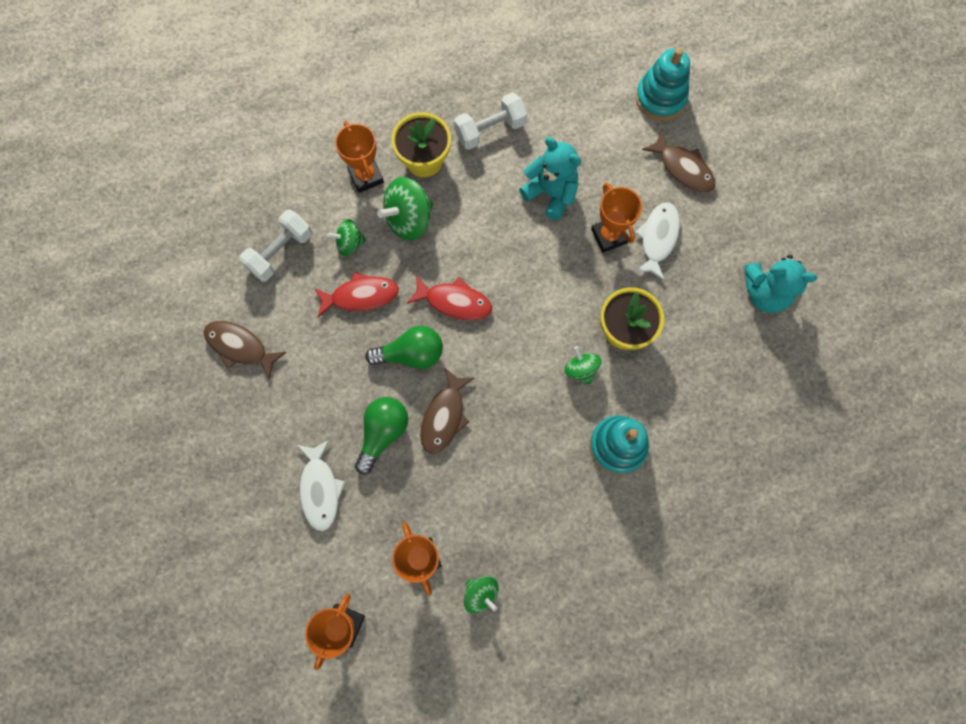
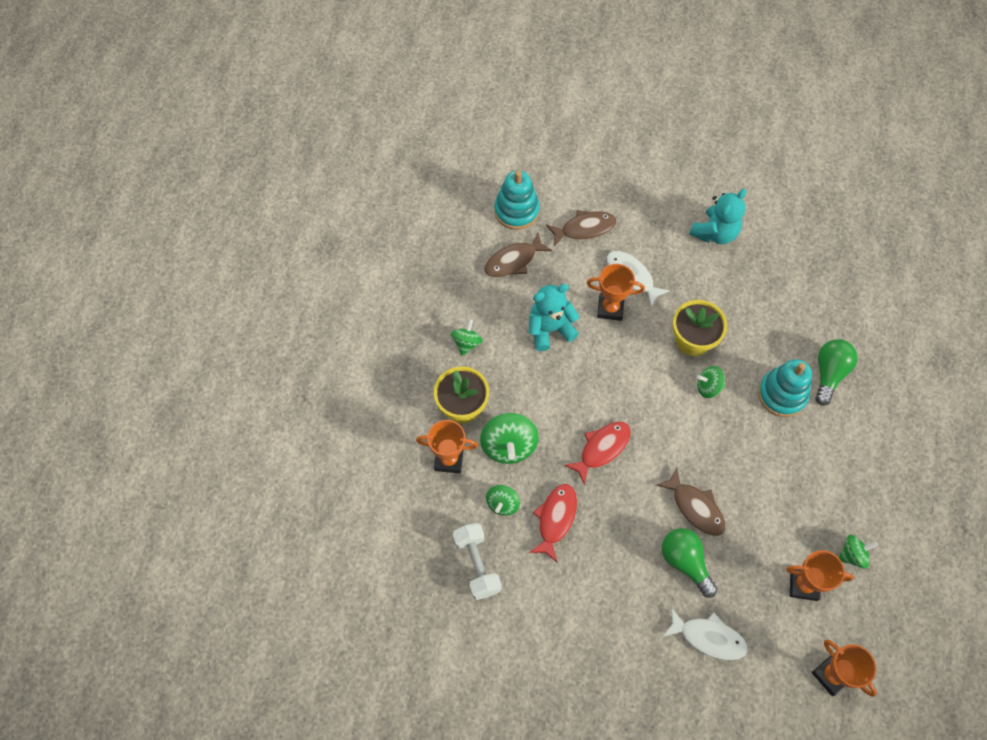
camera: 60 degrees left, 10 degrees down
brown fish [204,321,286,380] -> brown fish moved to [484,232,552,277]
green light bulb [365,326,443,369] -> green light bulb moved to [815,339,858,406]
white dumbbell [454,93,527,150] -> green spinning top [451,319,483,356]

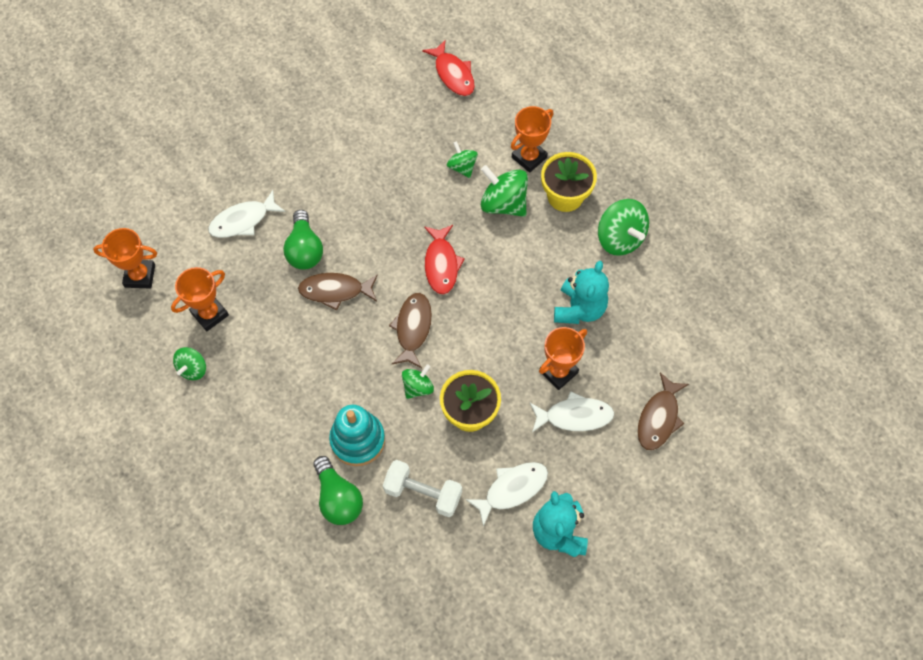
camera: 130 degrees right, 0 degrees up
green spinning top [451,319,483,356] -> green spinning top [598,199,649,256], size x1.69
white dumbbell [453,523,502,600] -> white dumbbell moved to [383,460,462,517]
brown fish [484,232,552,277] -> brown fish moved to [389,293,432,368]
turquoise stacking toy [494,170,540,230] -> none
red fish [529,484,577,563] -> red fish moved to [422,40,475,96]
green light bulb [662,528,718,598] -> green light bulb turned 75 degrees clockwise [283,210,323,270]
none -> white fish [466,462,548,526]

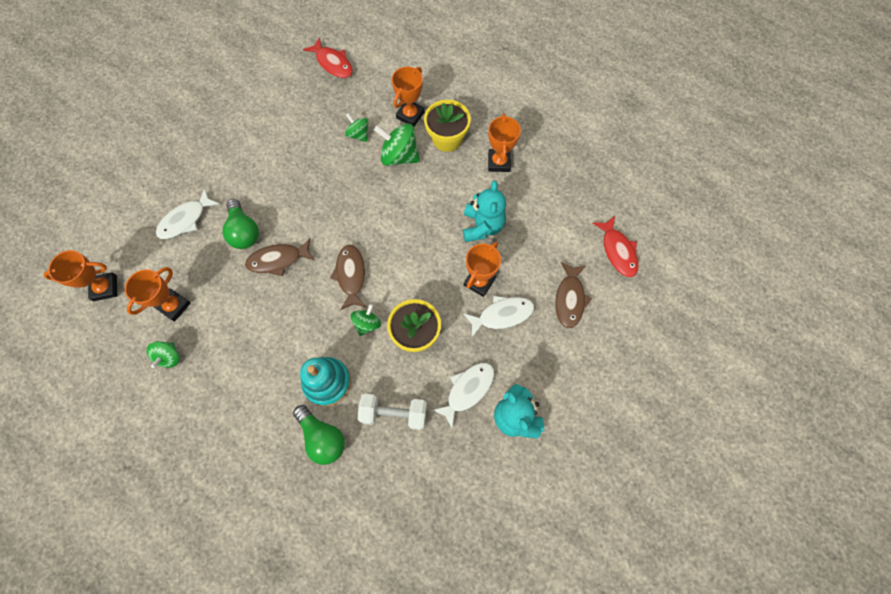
camera: 15 degrees left, 5 degrees up
red fish [424,225,465,295] -> red fish moved to [593,216,638,277]
green spinning top [598,199,649,256] -> orange trophy [488,114,521,172]

